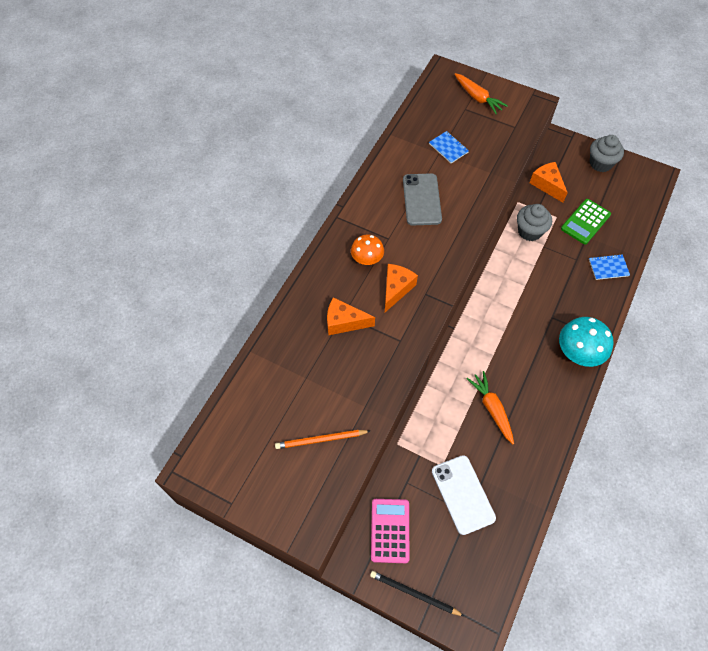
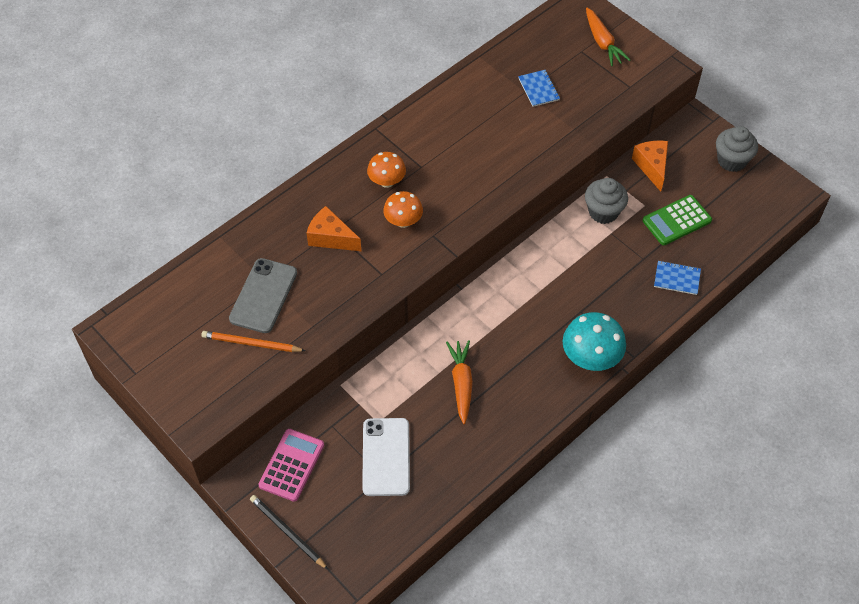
camera: 20 degrees right, 5 degrees down
orange cheese [385,264,418,312] -> orange mushroom [383,191,423,228]
grey phone [403,173,442,225] -> grey phone moved to [229,258,297,333]

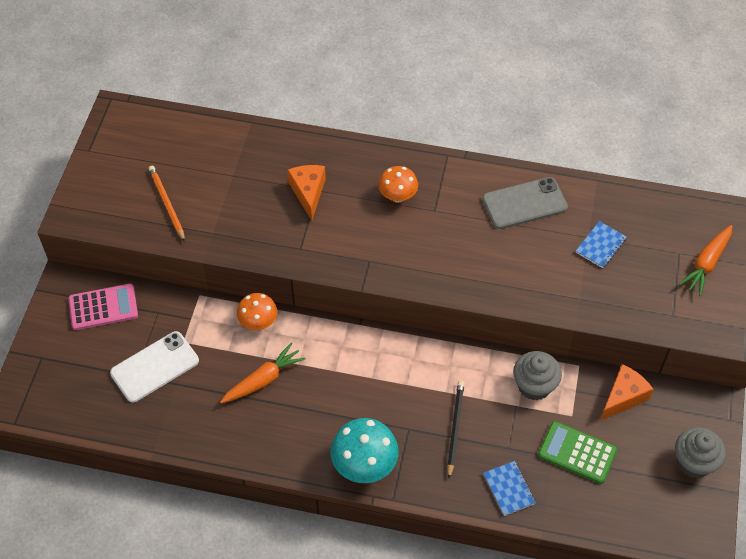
camera: 55 degrees right, 0 degrees up
grey phone [229,258,297,333] -> grey phone moved to [482,177,568,229]
black pencil [250,495,328,570] -> black pencil moved to [447,381,465,479]
orange mushroom [383,191,423,228] -> orange mushroom moved to [237,293,277,330]

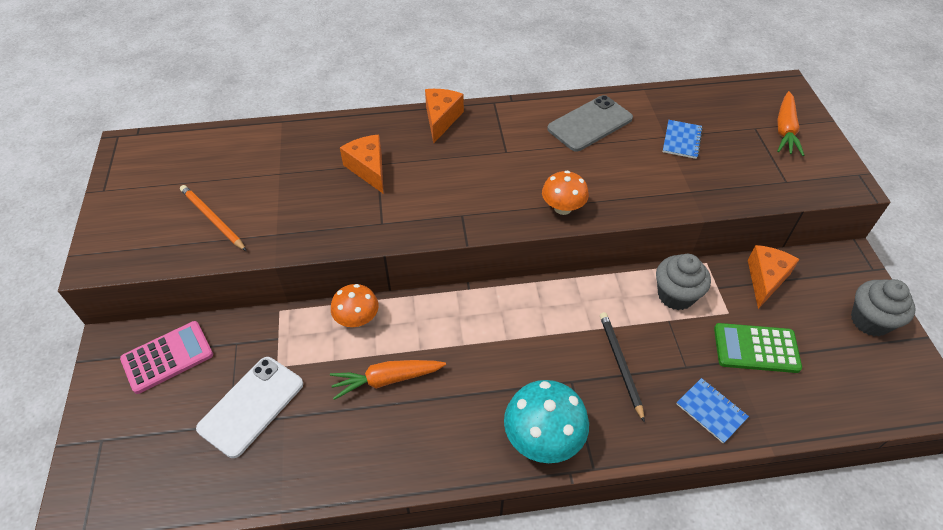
camera: 20 degrees left, 5 degrees down
orange carrot [220,342,306,403] -> orange carrot turned 135 degrees counterclockwise [330,360,446,400]
orange mushroom [378,166,418,203] -> orange mushroom moved to [542,170,589,215]
none -> orange cheese [425,89,464,143]

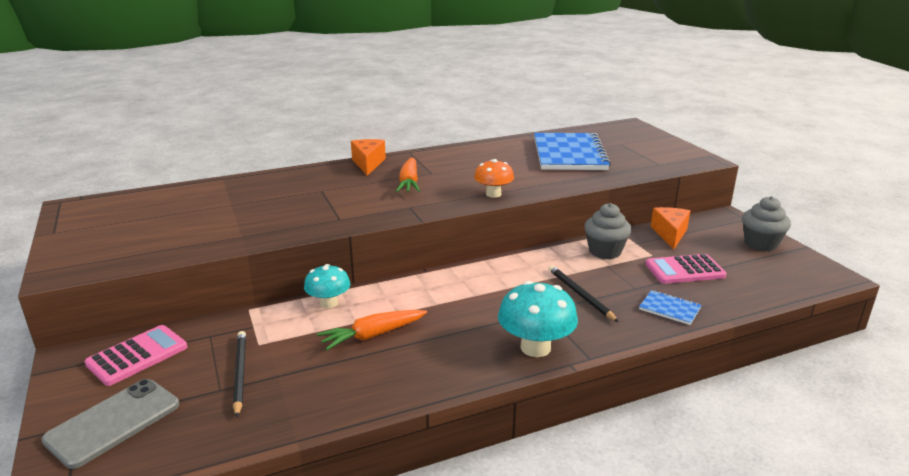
camera: 15 degrees left, 25 degrees down
orange pencil [180,185,246,251] -> none
white phone [196,357,303,458] -> black pencil [233,331,246,417]
orange mushroom [331,284,379,327] -> turquoise mushroom [304,264,350,308]
orange cheese [340,135,384,194] -> none
grey phone [547,95,633,152] -> grey phone moved to [41,379,179,469]
blue notebook [663,120,703,159] -> blue notebook [534,133,611,170], size x2.33
green calculator [714,323,802,373] -> pink calculator [645,254,727,284]
orange carrot [777,91,804,156] -> orange carrot moved to [396,158,420,192]

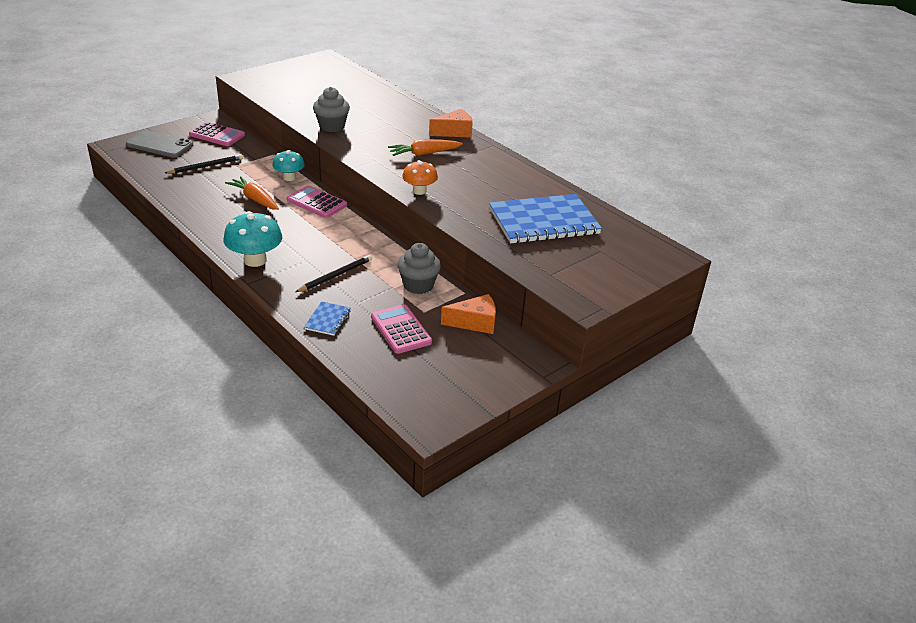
camera: 70 degrees right, 10 degrees up
grey cupcake [742,196,791,251] -> grey cupcake moved to [313,87,350,132]
none -> pink calculator [287,185,347,218]

